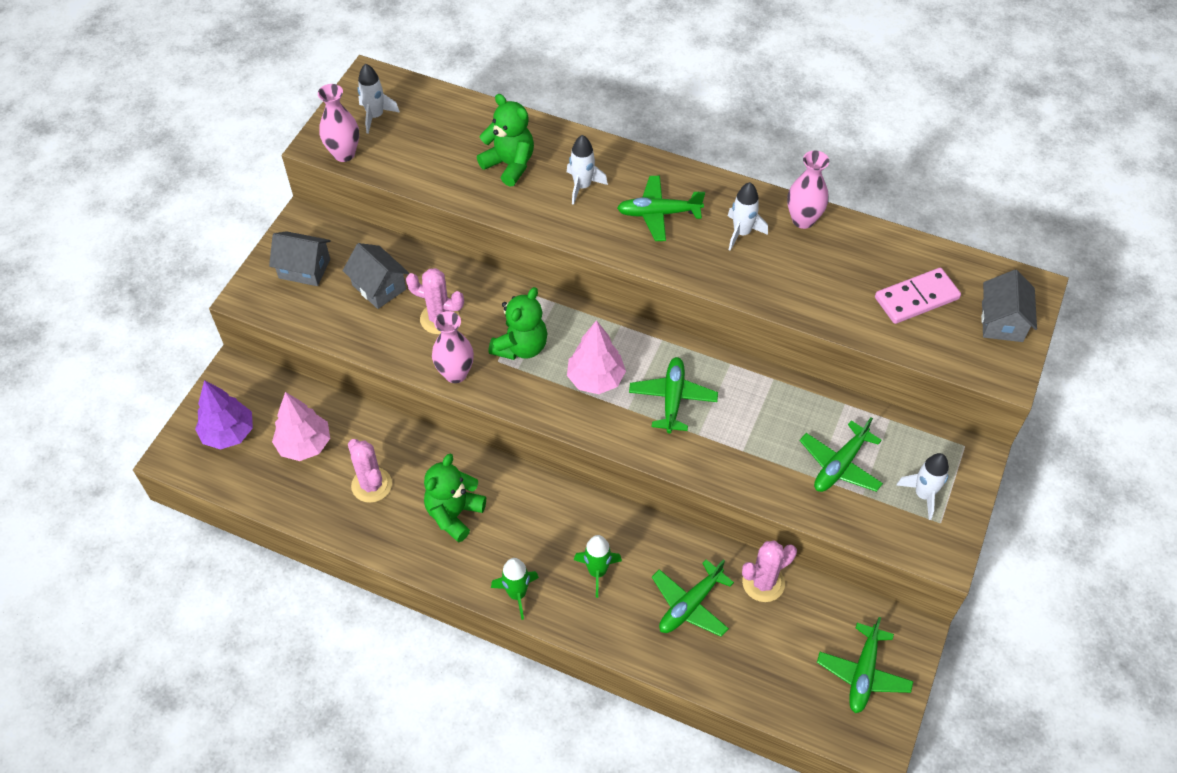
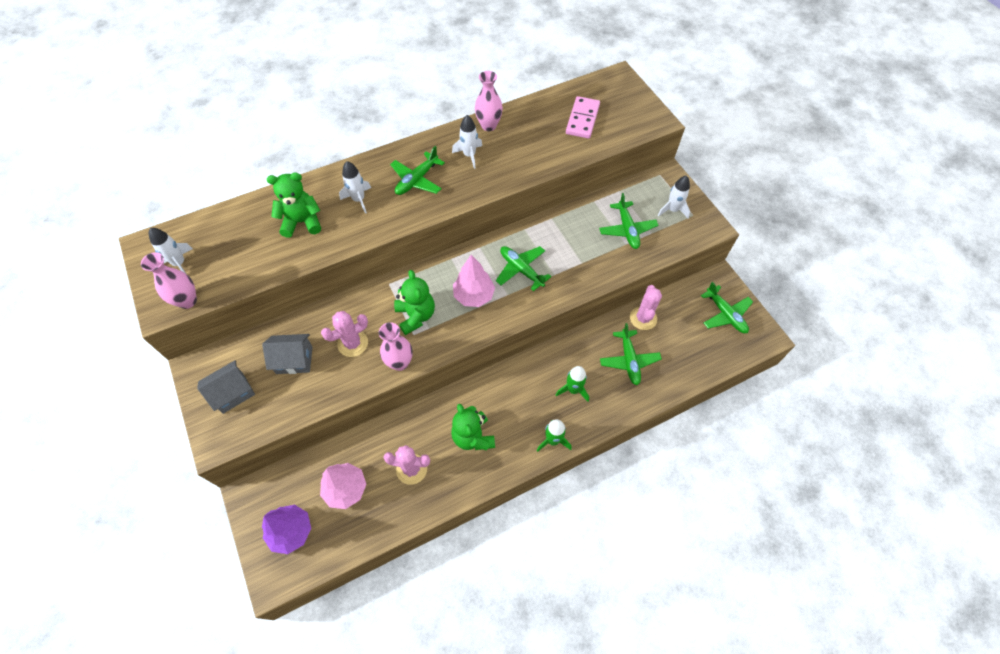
camera: 50 degrees left, 5 degrees up
grey house [981,270,1037,342] -> none

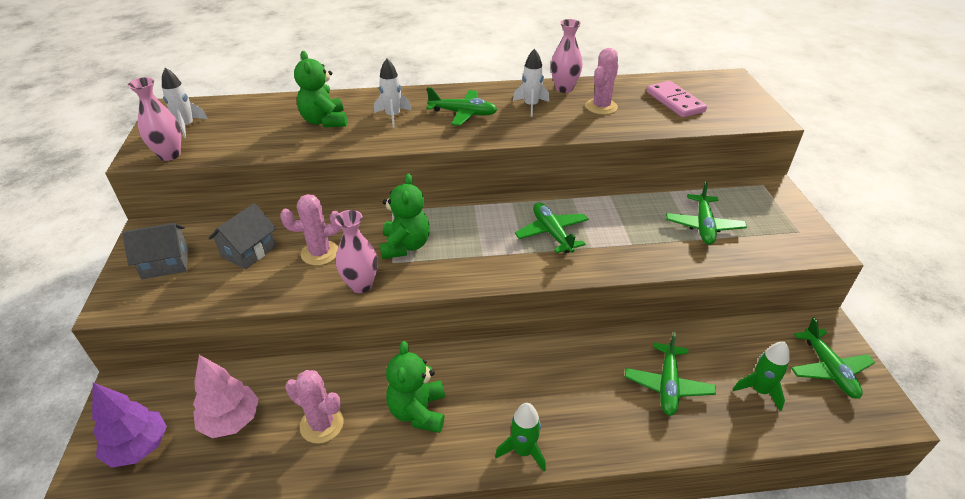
camera: 20 degrees right, 20 degrees down
grey house [262,334,312,374] -> grey house turned 75 degrees counterclockwise [208,203,276,269]
green teddy bear [267,172,321,238] -> green teddy bear turned 120 degrees counterclockwise [294,51,347,128]
green plane [390,146,445,195] -> green plane turned 135 degrees counterclockwise [426,87,497,126]
pink tree [453,255,495,307] -> none
green rocket [556,366,589,402] -> green rocket moved to [733,341,789,411]
pink domino [566,96,600,139] -> pink domino turned 60 degrees counterclockwise [647,81,707,117]
pink cactus [630,285,662,330] -> pink cactus moved to [585,48,619,115]
white rocket [657,176,690,218] -> none

